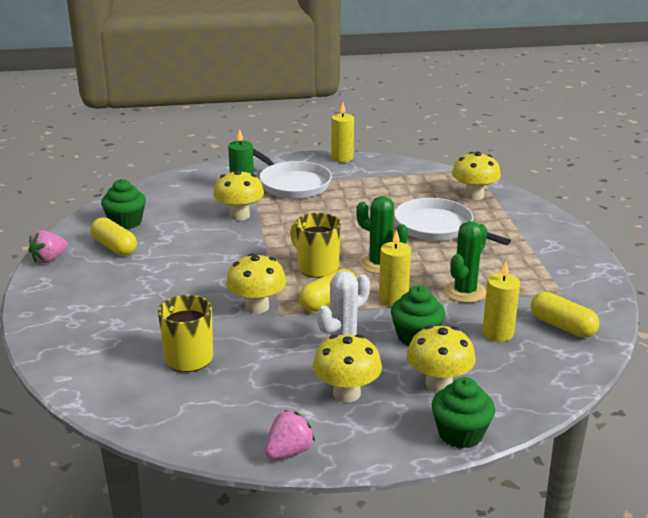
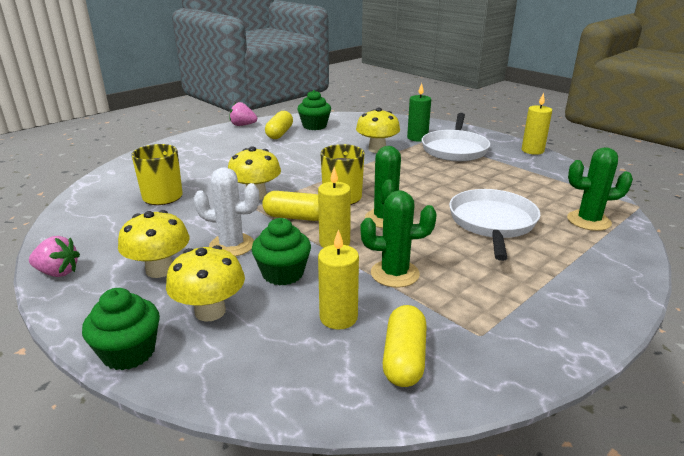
camera: 55 degrees right, 0 degrees up
yellow mushroom [452,151,501,200] -> green cactus [567,147,633,231]

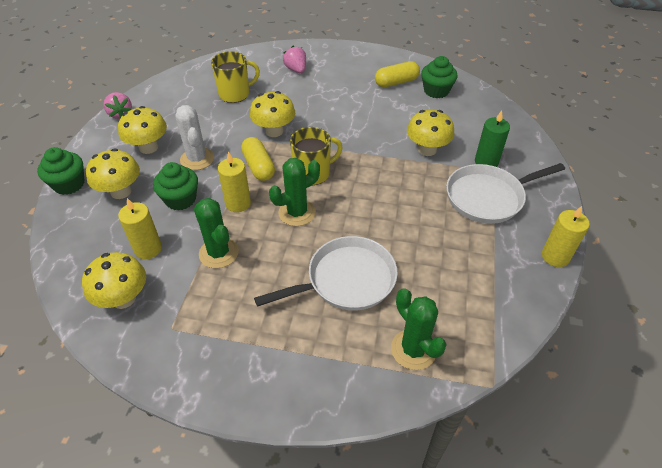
camera: 55 degrees right, 20 degrees up
pink strawberry [229,102,257,126] -> pink strawberry moved to [283,46,306,73]
yellow capsule [383,305,427,387] -> yellow mushroom [82,252,146,309]

